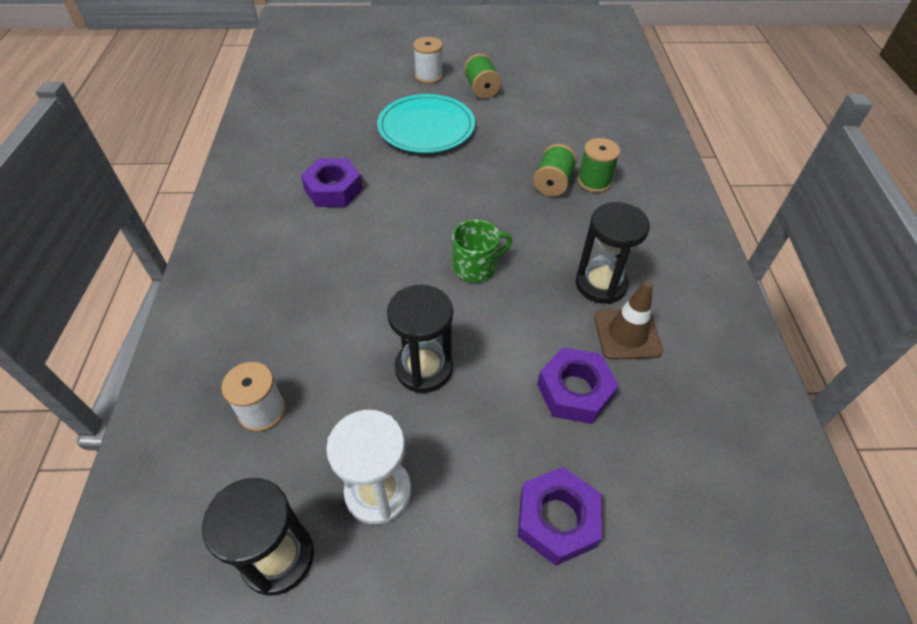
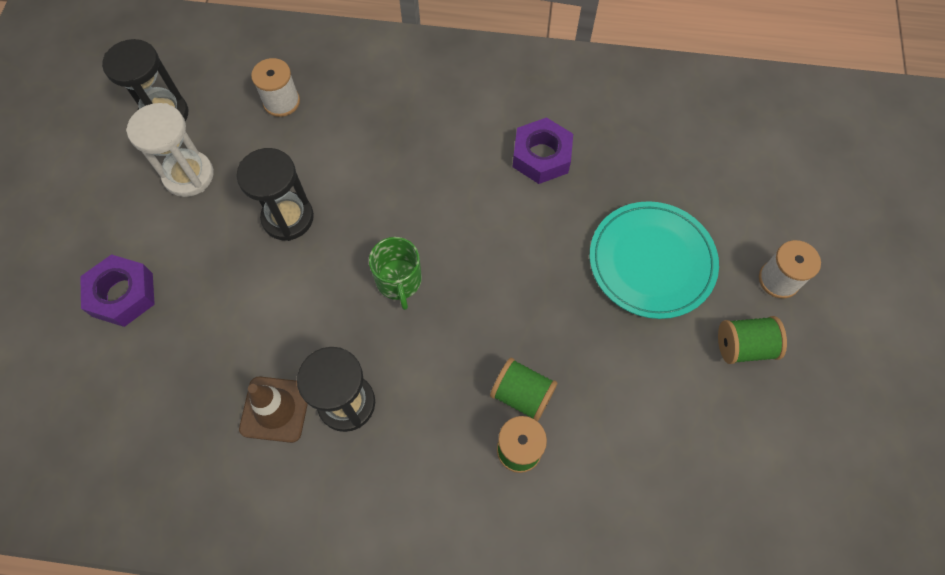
camera: 100 degrees right, 15 degrees up
purple nut [537,347,619,424] -> none

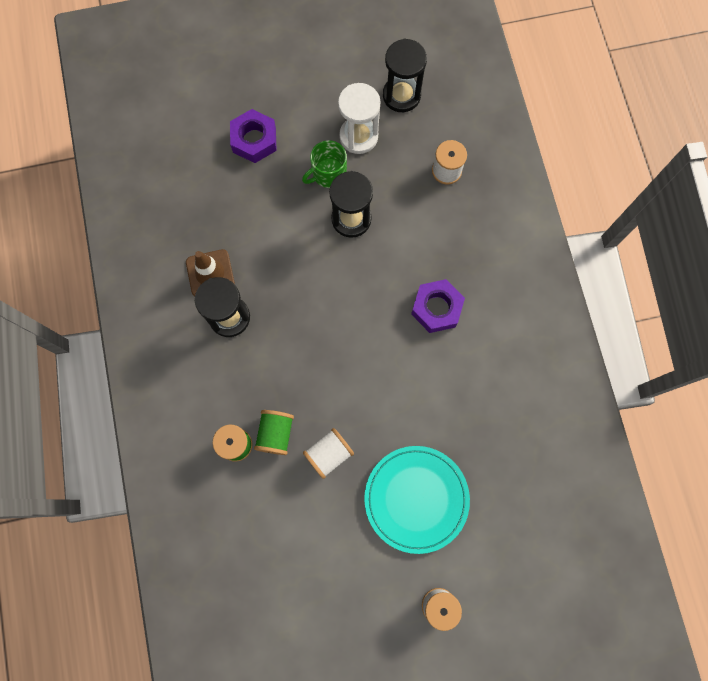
camera: 70 degrees right, 10 degrees up
green mug [369,237,422,310] -> green mug moved to [302,140,347,188]
purple nut [513,117,573,184] -> purple nut moved to [411,279,465,333]
green spool [718,316,787,364] -> none
none -> white spool [303,428,354,479]

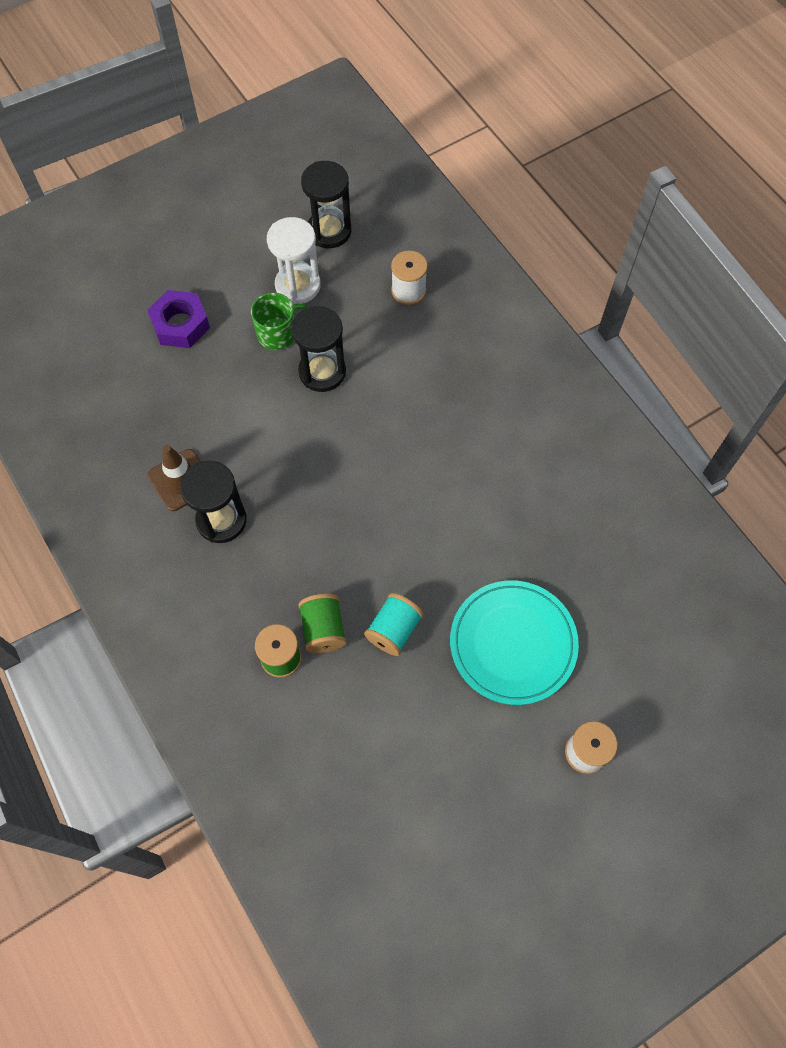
camera: 20 degrees left, 10 degrees down
green mug [302,140,347,188] -> green mug turned 150 degrees counterclockwise [251,293,308,350]
white spool [303,428,354,479] -> turquoise spool [364,593,424,656]
purple nut [411,279,465,333] -> none

